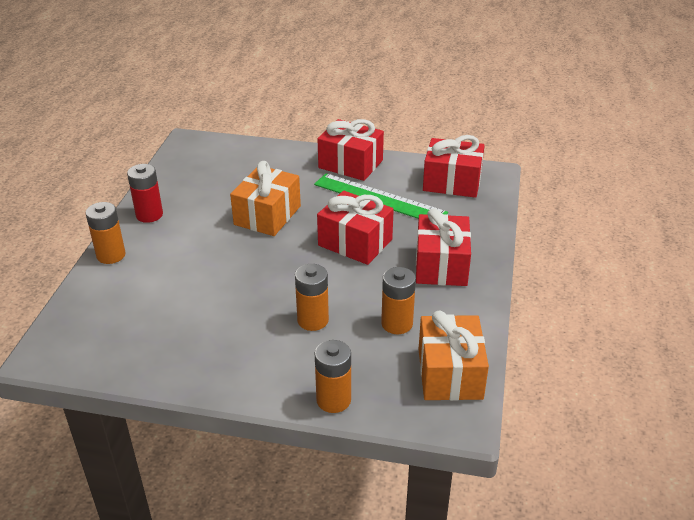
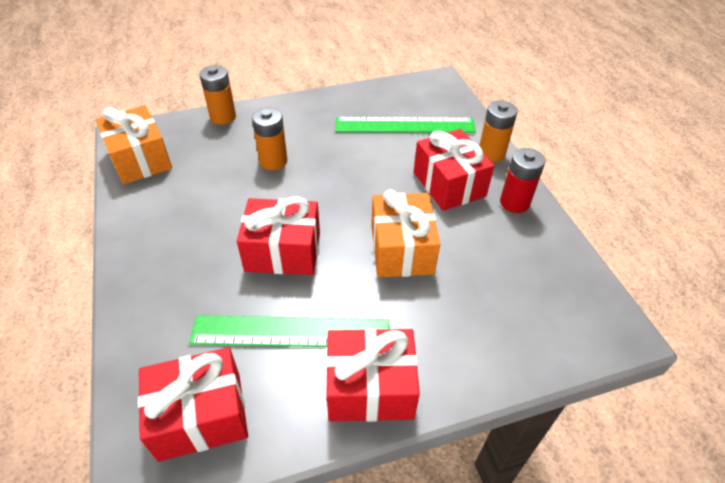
camera: 150 degrees right, 10 degrees up
orange battery [381,267,416,334] -> none
red gift [416,208,471,286] -> red gift moved to [414,129,494,211]
none -> green ruler [335,117,476,133]

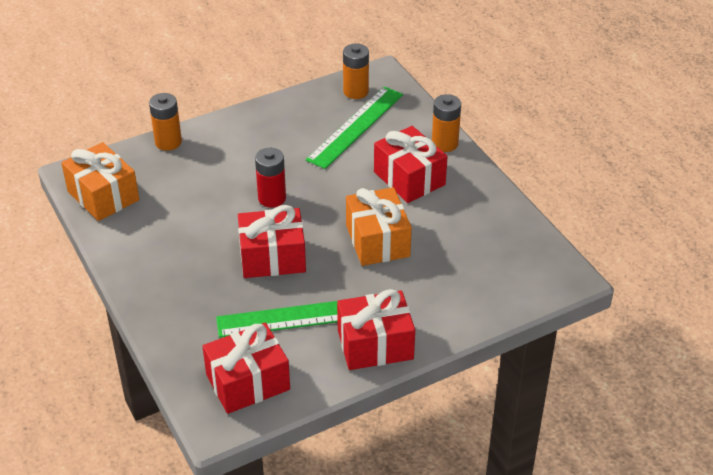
camera: 10 degrees left, 5 degrees down
orange battery [252,107,287,170] -> orange battery moved to [343,44,369,99]
green ruler [335,117,476,133] -> green ruler turned 45 degrees counterclockwise [306,87,403,169]
red battery [500,148,545,213] -> red battery moved to [255,148,286,208]

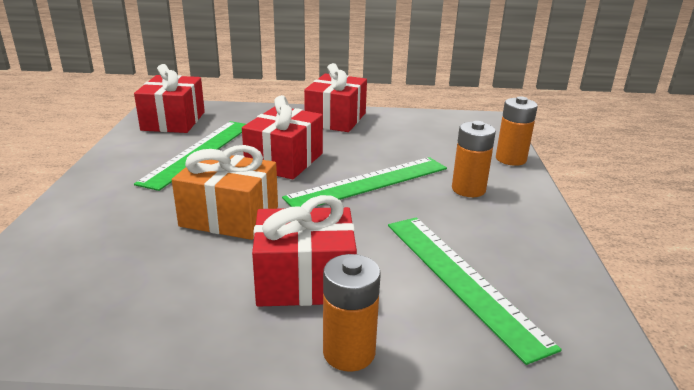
camera: 120 degrees right, 15 degrees down
orange gift [61,142,139,221] -> none
red battery [255,148,286,208] -> green ruler [282,157,447,207]
red gift [337,289,415,370] -> red gift moved to [304,63,367,132]
orange battery [343,44,369,99] -> orange battery moved to [452,121,496,197]

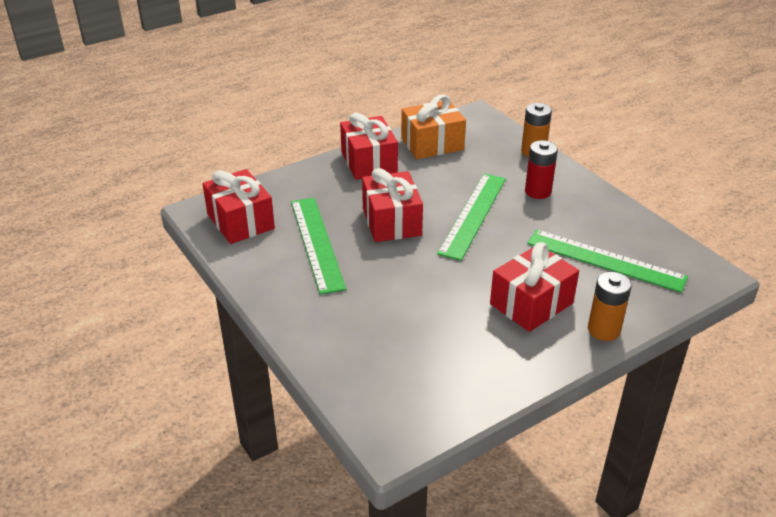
camera: 35 degrees left, 10 degrees up
orange gift [172,145,278,240] -> orange gift moved to [401,94,466,159]
orange battery [452,121,496,197] -> red battery [525,140,558,199]

